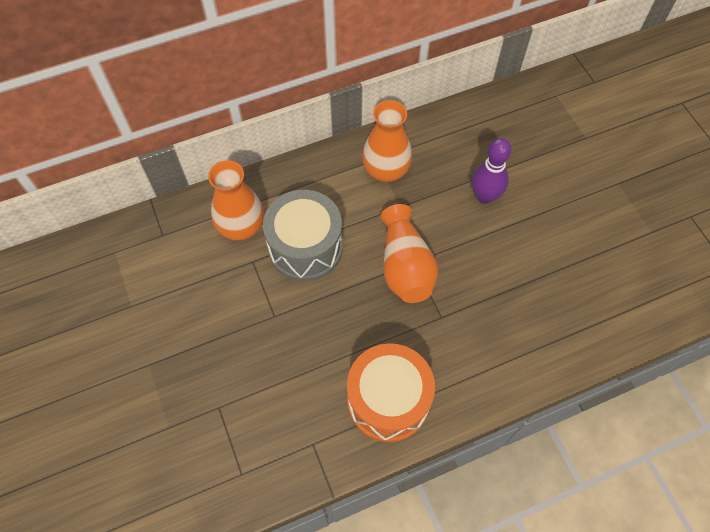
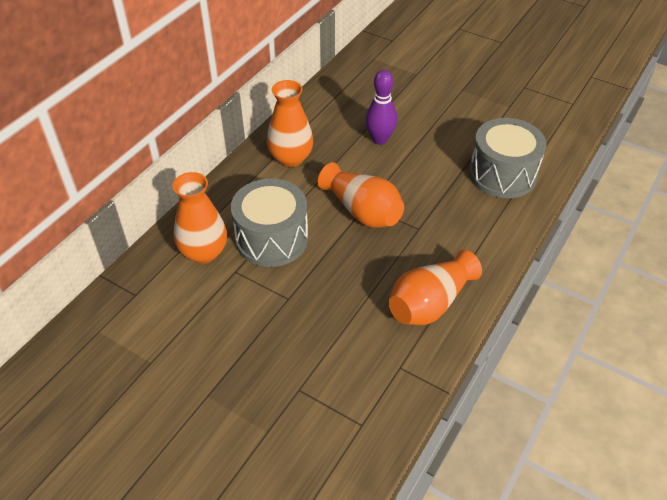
camera: 35 degrees left, 15 degrees down
orange drum [347,343,435,442] -> orange vase [389,250,482,325]
none -> grey drum [469,118,546,198]

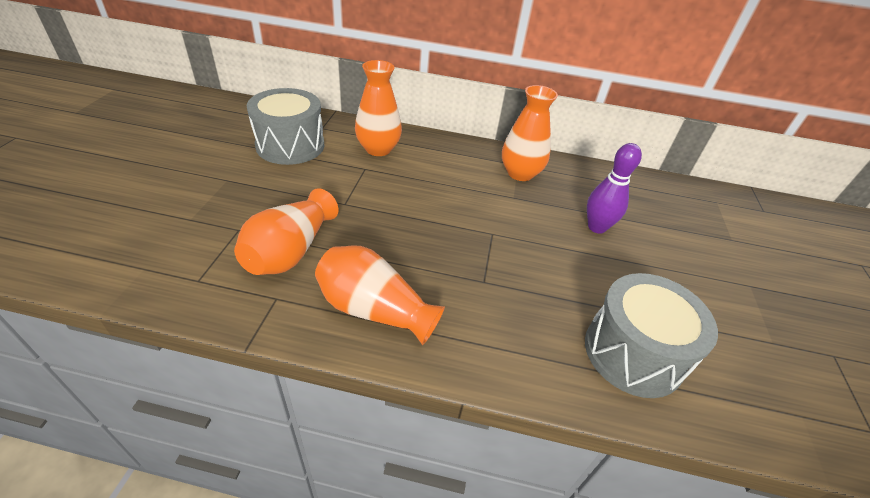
camera: 65 degrees right, 5 degrees down
grey drum [231,178,308,267] -> grey drum moved to [247,88,324,165]
orange vase [318,162,404,228] -> orange vase moved to [234,188,338,275]

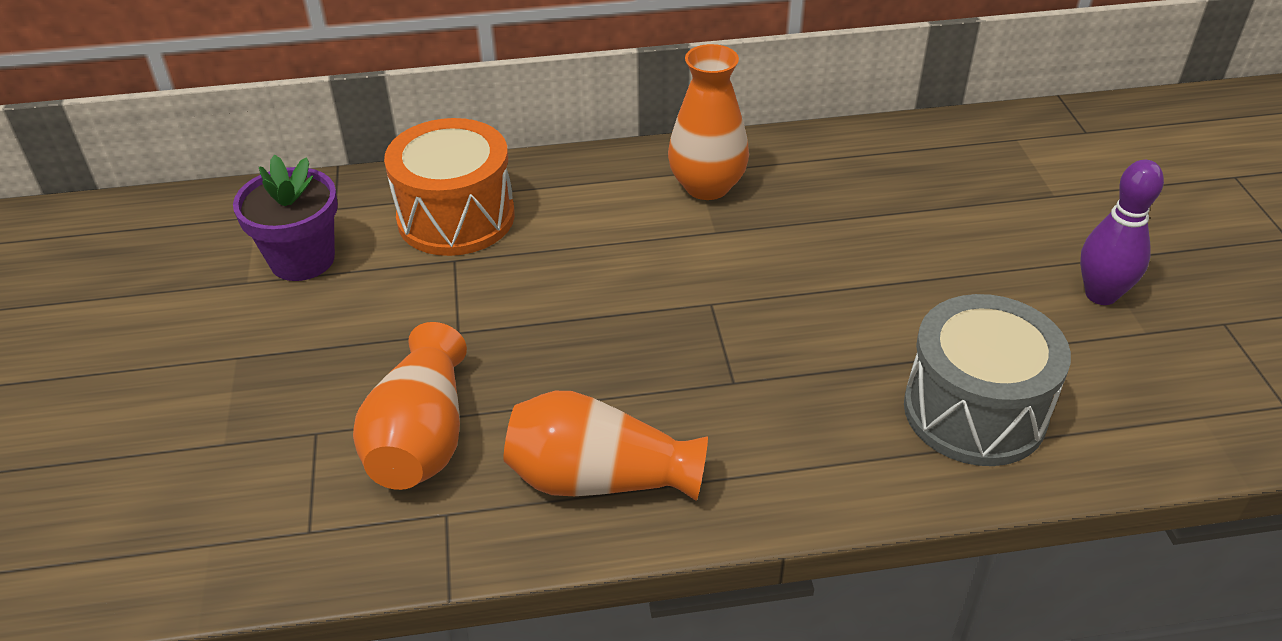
camera: 15 degrees left, 0 degrees up
grey drum [247,88,324,165] -> purple flower pot [233,155,338,281]
orange vase [355,60,402,156] -> orange drum [384,118,515,256]
purple bowling pin [587,143,642,234] -> purple bowling pin moved to [1080,160,1164,305]

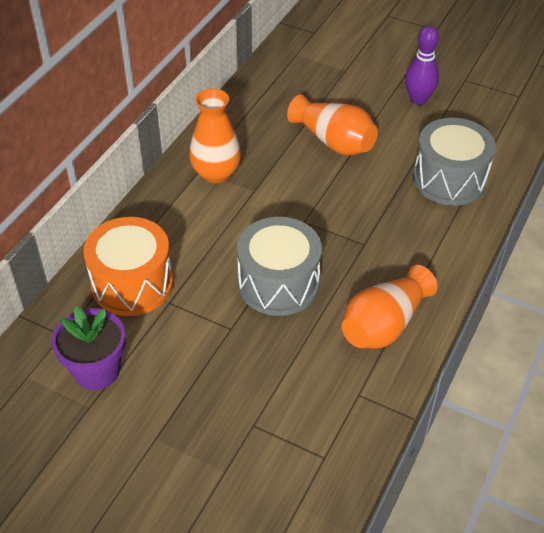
camera: 55 degrees left, 5 degrees up
orange vase [353,322,467,490] -> orange vase moved to [287,94,378,156]
none -> grey drum [237,217,322,316]

